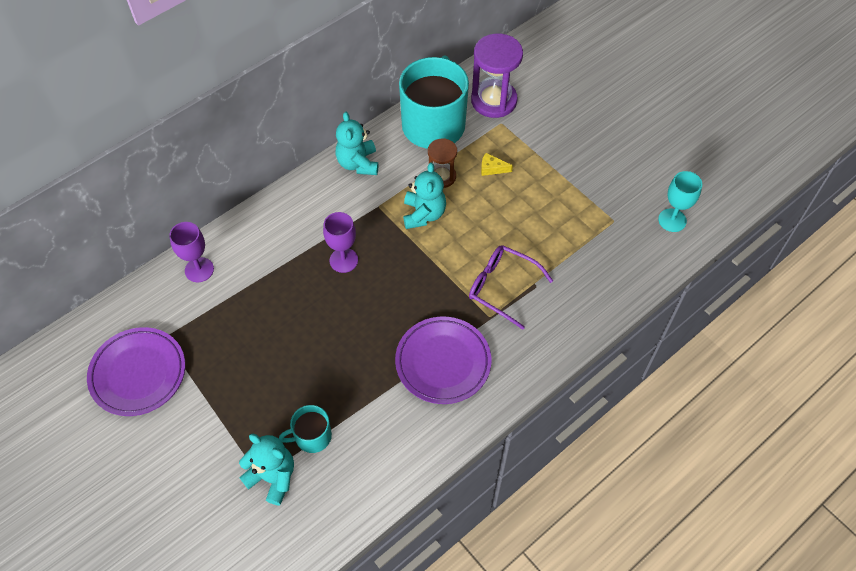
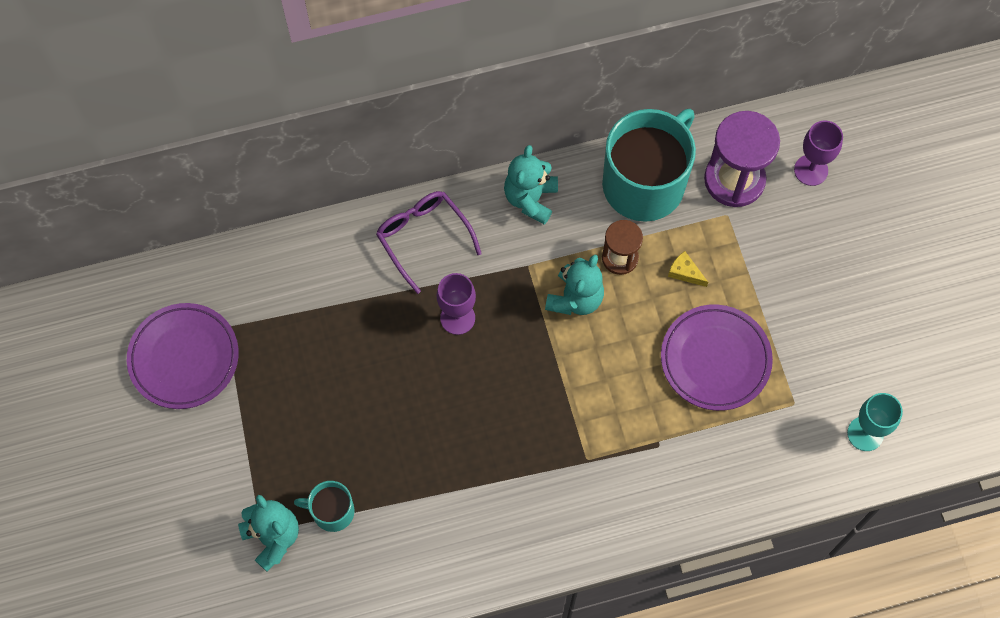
camera: 25 degrees right, 10 degrees up
purple goblet [169,222,214,282] -> purple goblet moved to [794,121,843,186]
purple plate [395,317,492,404] -> purple plate moved to [661,304,773,411]
purple glasses [469,245,553,330] -> purple glasses moved to [376,191,482,294]

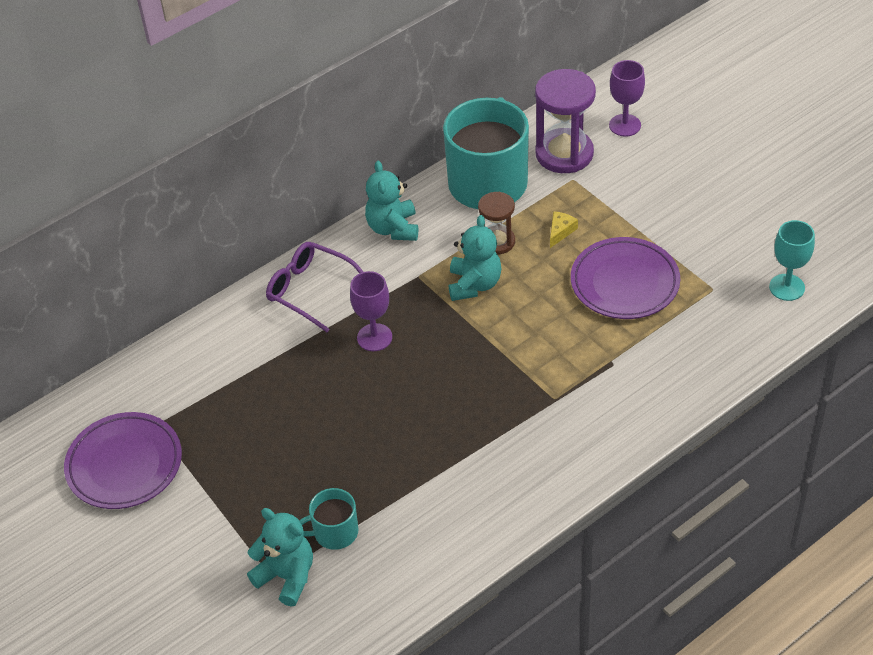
camera: 20 degrees left, 20 degrees down
yellow cheese [668,251,708,287] -> yellow cheese turned 105 degrees clockwise [550,211,578,248]

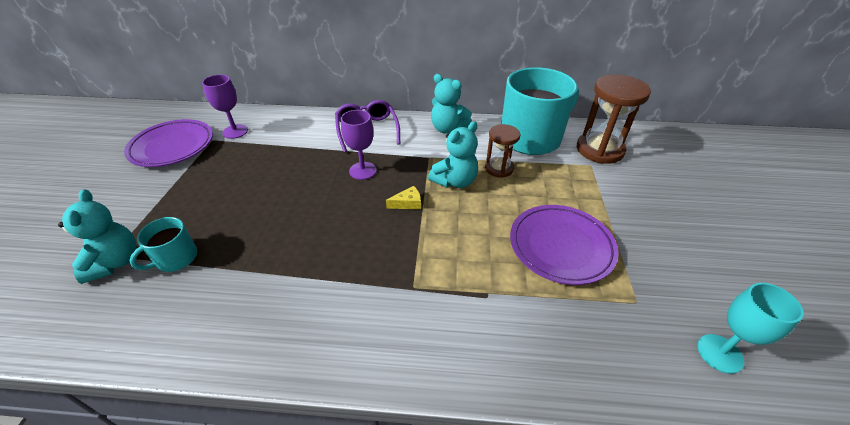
camera: 40 degrees right, 5 degrees down
turquoise mug [299,488,358,550] -> turquoise mug turned 75 degrees counterclockwise [129,217,197,272]
turquoise teddy bear [365,161,418,241] -> turquoise teddy bear turned 90 degrees counterclockwise [431,74,472,133]
purple hourglass [535,69,596,173] -> brown hourglass [577,75,651,164]
yellow cheese [550,211,578,248] -> yellow cheese moved to [386,186,421,209]
purple goblet [609,60,645,137] -> purple goblet moved to [202,75,248,139]

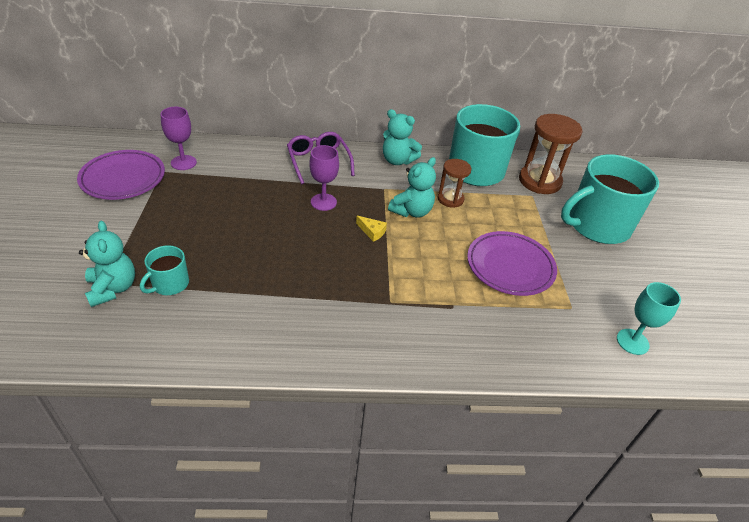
camera: 10 degrees left, 0 degrees up
yellow cheese [386,186,421,209] -> yellow cheese turned 60 degrees clockwise [356,216,387,242]
none -> turquoise mug [561,154,659,244]

